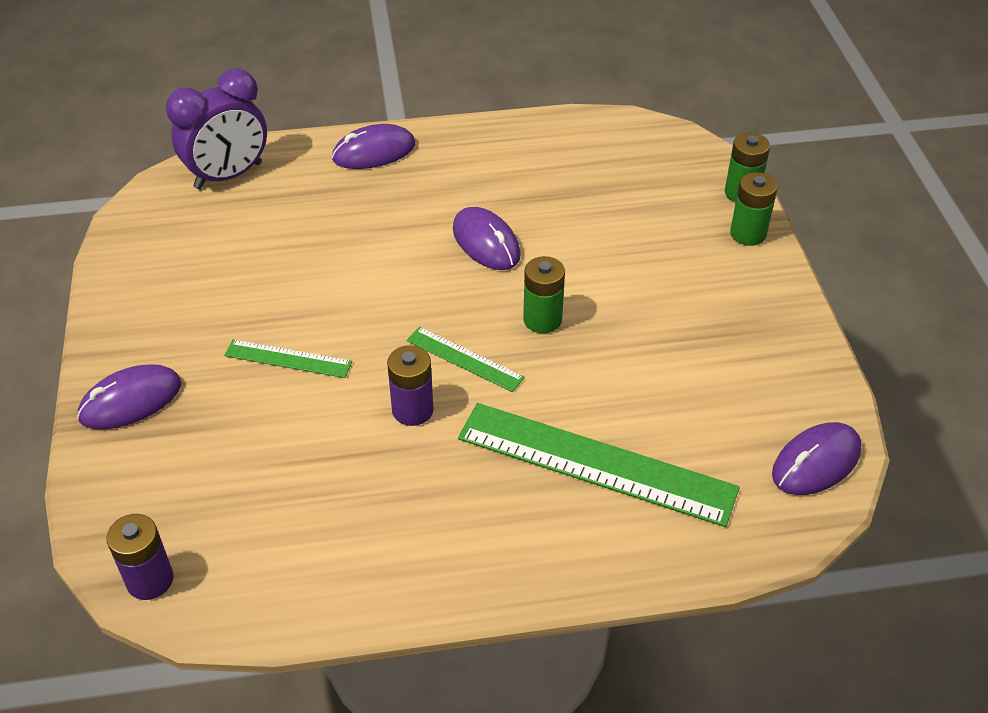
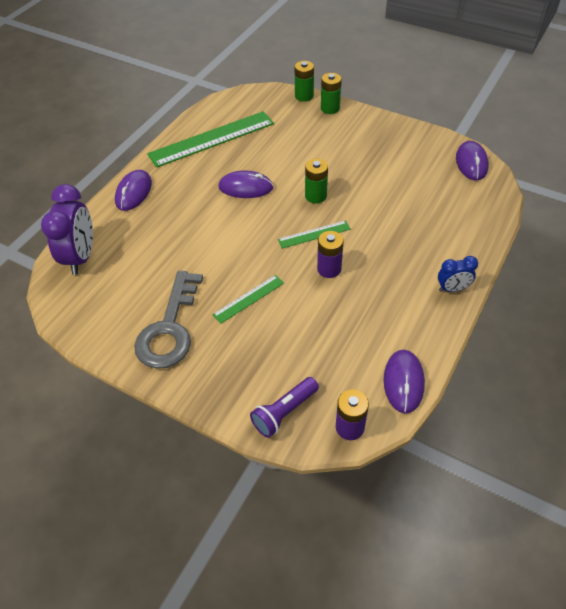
camera: 50 degrees left, 5 degrees up
purple mouse [77,364,182,429] -> purple mouse moved to [384,350,425,413]
green ruler [458,403,740,527] -> green ruler moved to [147,111,274,168]
none -> grey key [134,271,203,369]
none -> purple flashlight [250,377,319,438]
none -> blue clock [438,256,478,292]

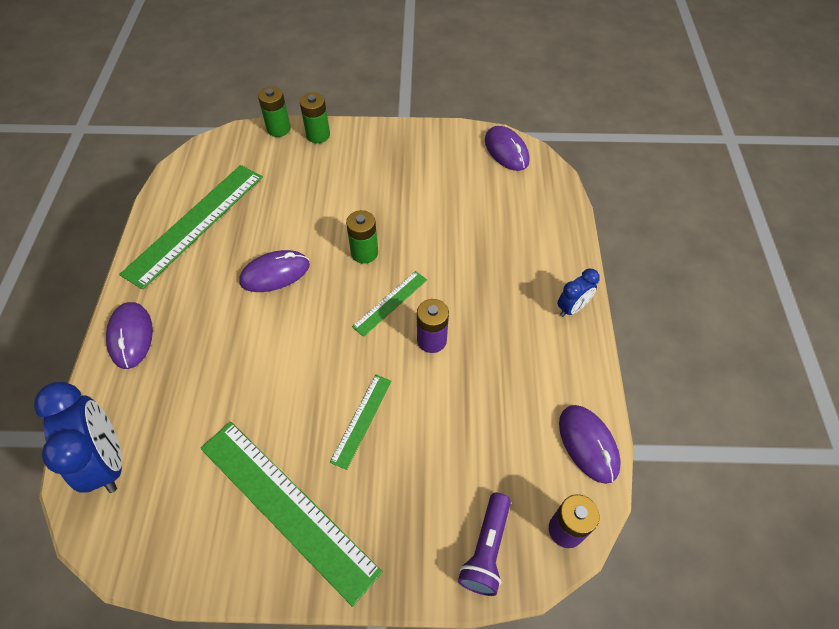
camera: 30 degrees left, 5 degrees up
purple clock [41,184,93,275] -> blue clock [34,382,122,493]
grey key [134,271,203,369] -> green ruler [200,422,383,607]

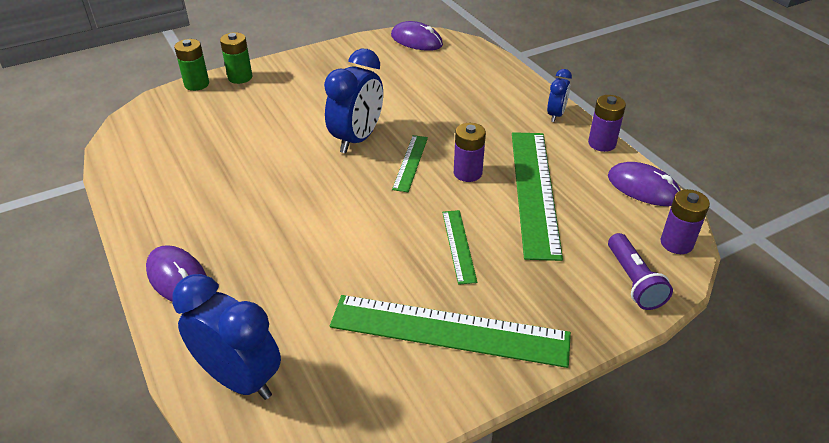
camera: 30 degrees left, 15 degrees down
green ruler [119,165,263,290] -> green ruler moved to [512,132,563,261]
purple mouse [239,250,310,292] -> none
green battery [346,210,378,264] -> blue clock [324,49,383,153]
none -> purple battery [588,95,626,152]

